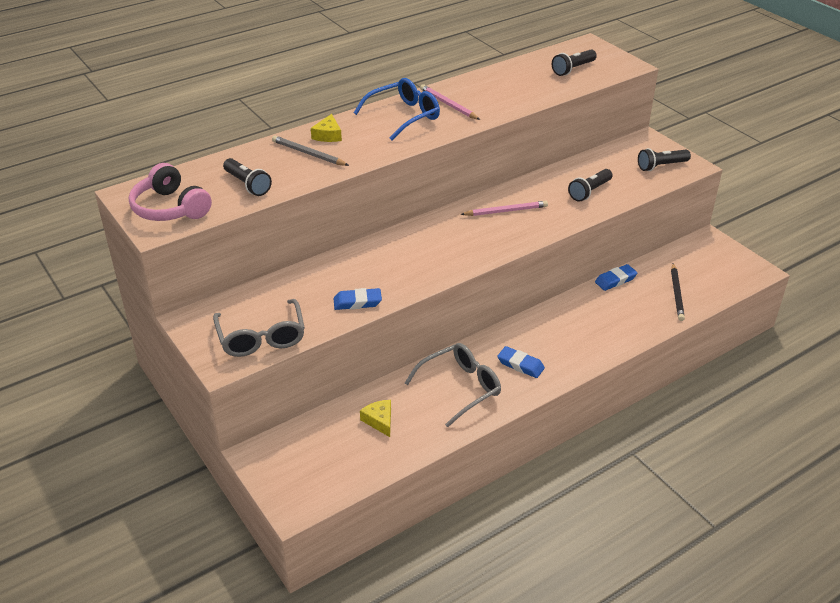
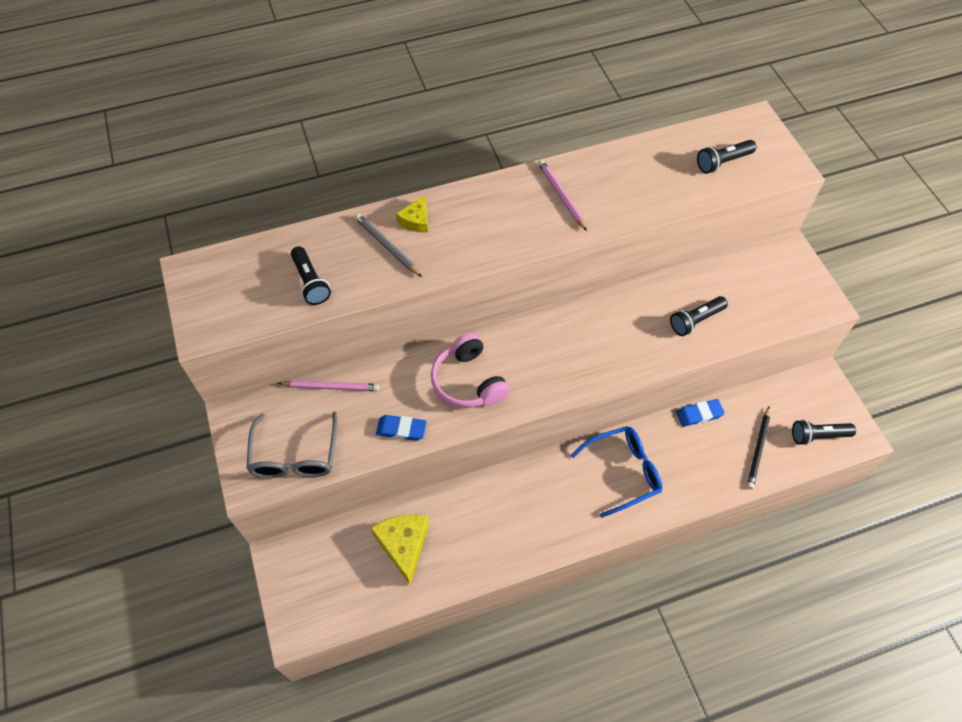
camera: 15 degrees right, 20 degrees up
pink headphones [129,163,212,221] -> pink headphones moved to [431,333,510,408]
blue glasses [354,78,440,140] -> blue glasses moved to [571,426,662,518]
yellow cheese [360,400,391,437] -> yellow cheese [371,515,429,585], size x1.70
grey glasses [405,343,501,427] -> none
pink pencil [460,201,548,216] -> pink pencil moved to [278,380,379,391]
blue eraser [497,346,545,378] -> none
black flashlight [638,148,691,171] -> black flashlight moved to [792,419,856,445]

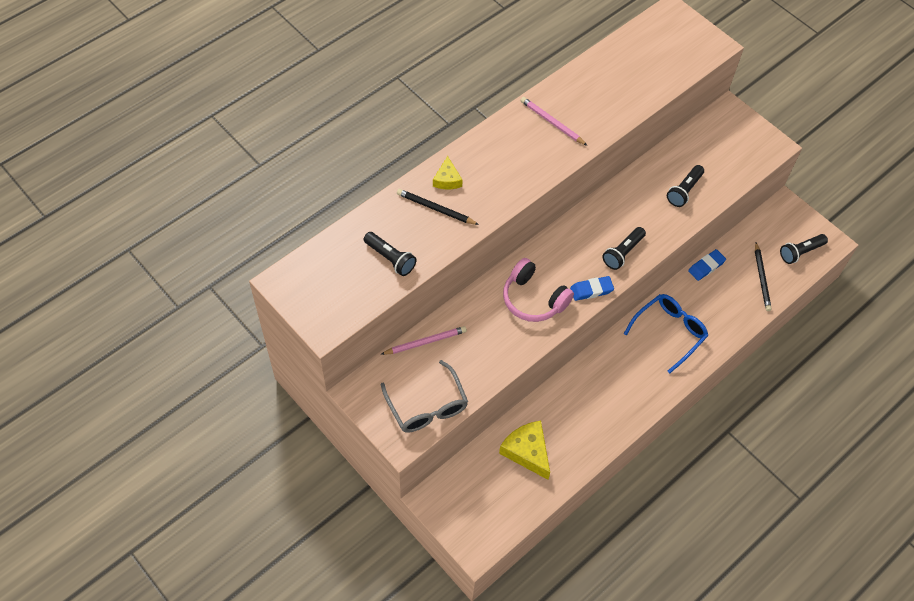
camera: 25 degrees left, 0 degrees up
grey pencil [355,213,422,277] -> black pencil [397,189,479,225]
blue eraser [376,415,427,441] -> blue eraser moved to [570,276,614,301]
black flashlight [697,140,756,174] -> black flashlight moved to [602,227,646,270]

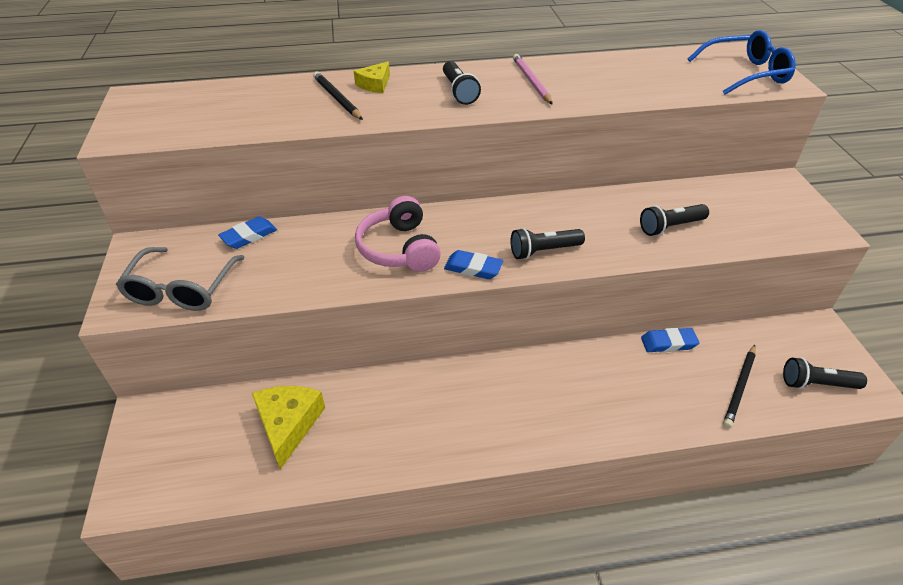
camera: 35 degrees right, 15 degrees down
black flashlight [364,232,416,276] -> black flashlight moved to [443,61,481,105]
pink pencil [380,326,467,355] -> blue eraser [218,216,277,249]
blue glasses [624,294,708,373] -> blue glasses moved to [687,30,796,95]

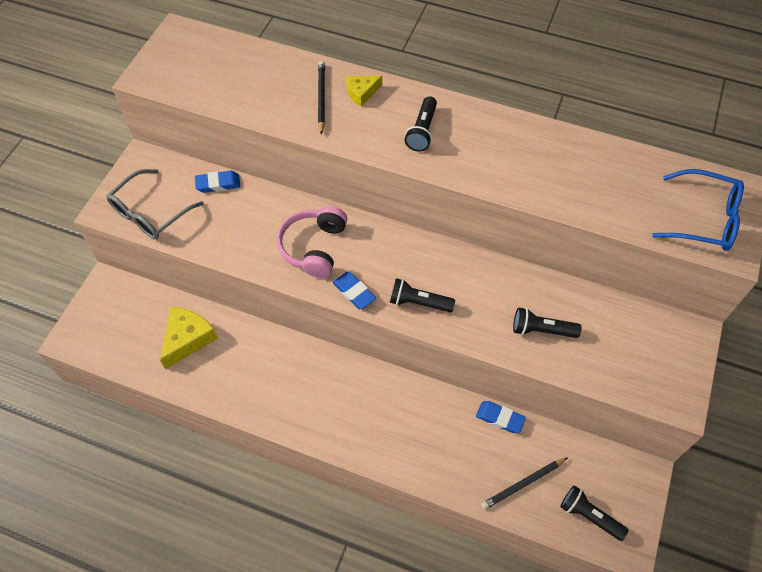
camera: 30 degrees right, 15 degrees up
pink pencil [513,54,553,105] -> none

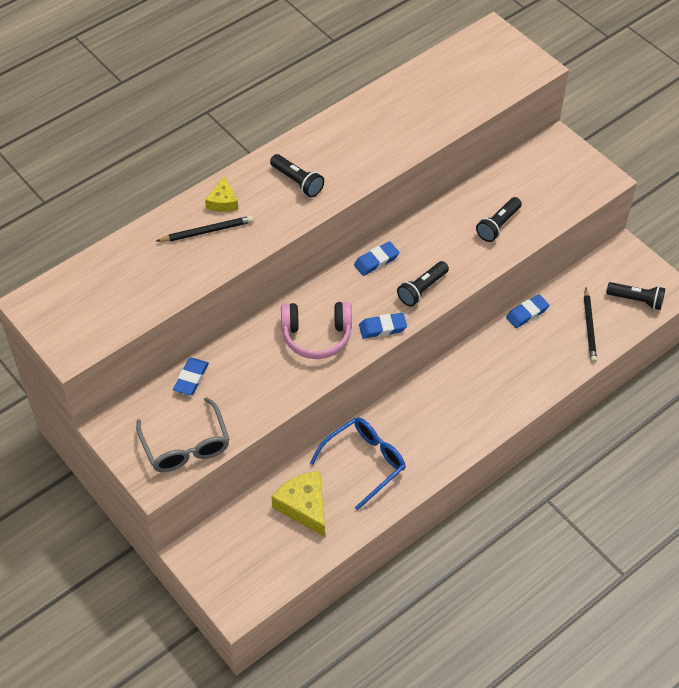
camera: 60 degrees left, 5 degrees down
pink headphones [277,206,347,278] -> pink headphones turned 45 degrees counterclockwise [281,302,352,359]
black pencil [318,61,325,135] -> black pencil turned 135 degrees clockwise [157,216,253,242]
black flashlight [560,485,628,541] -> black flashlight turned 135 degrees counterclockwise [606,282,665,310]
blue glasses [652,169,744,251] -> blue glasses moved to [310,417,406,510]
none -> blue eraser [354,241,399,276]

